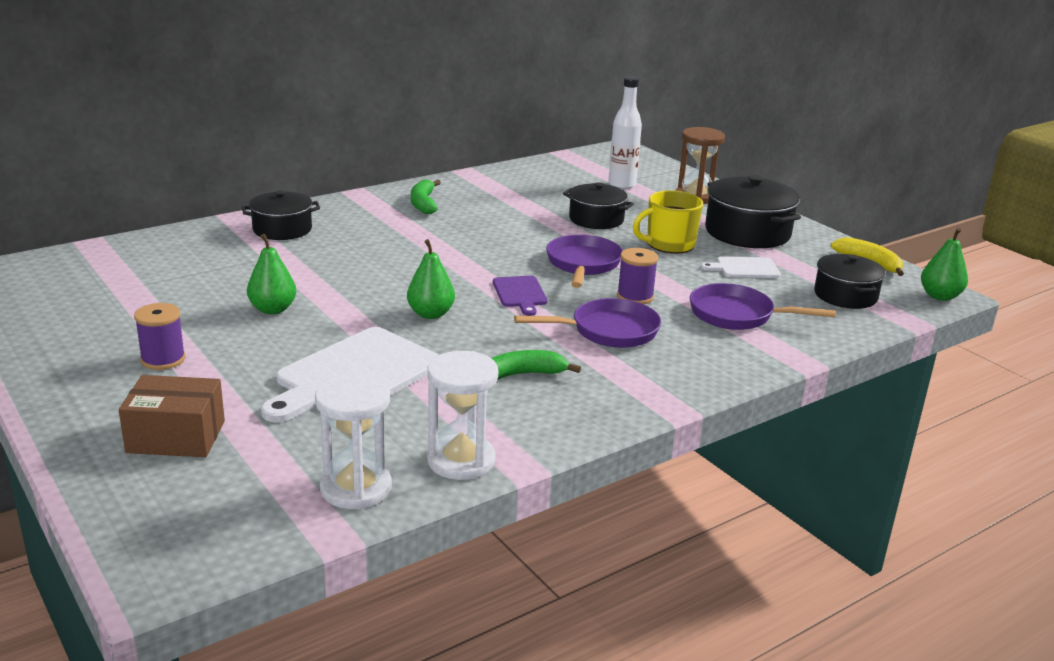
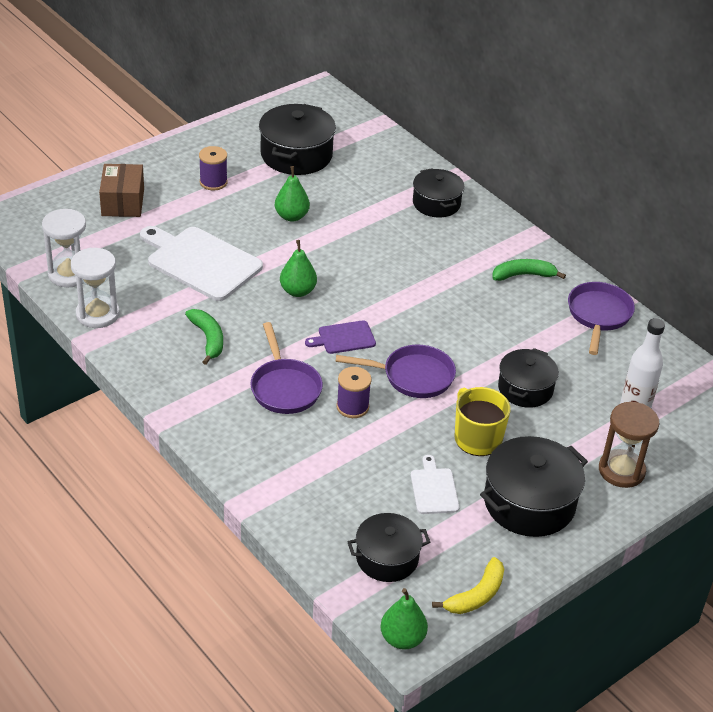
camera: 85 degrees right, 15 degrees up
purple pan [690,283,836,330] -> purple pan moved to [568,282,635,355]
none -> black pot [259,104,336,175]

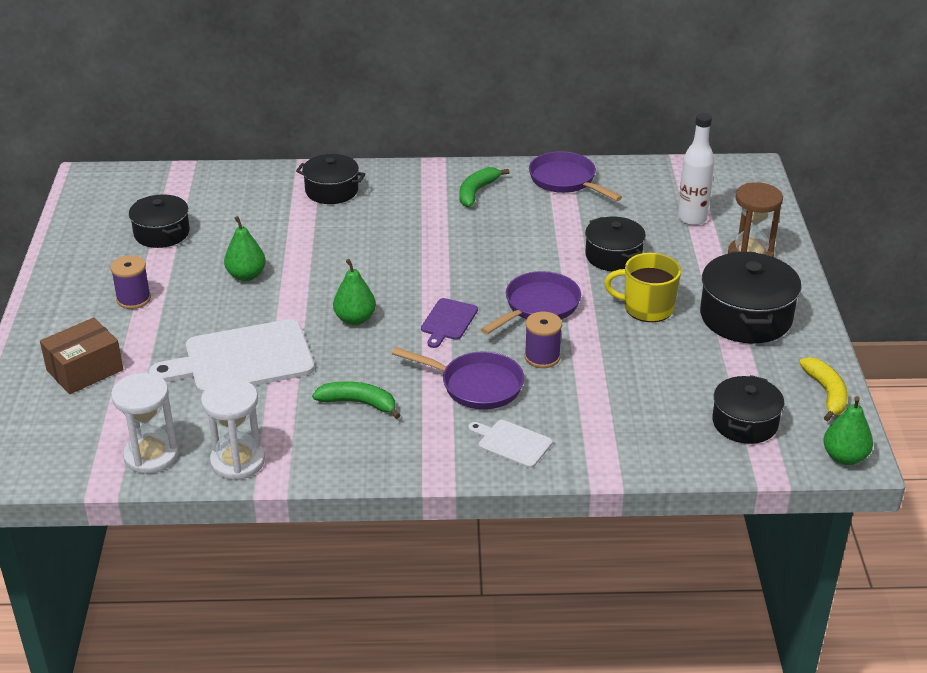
camera: 50 degrees left, 5 degrees down
brown box [99,164,144,217] -> brown box turned 75 degrees counterclockwise [40,317,123,394]
black pot [259,104,336,175] -> black pot [129,194,190,248], size x0.65
white cutting board [411,455,460,514] -> white cutting board moved to [468,420,552,468]

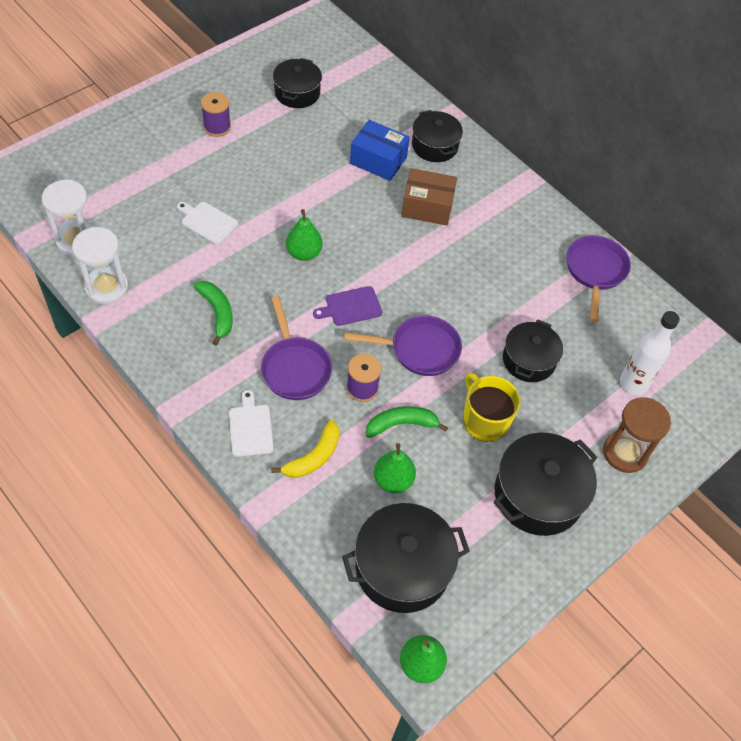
camera: 45 degrees right, 20 degrees up
brown box [40,317,123,394] -> brown box moved to [401,168,457,226]
white cutting board [149,319,314,394] -> white cutting board [177,202,238,244], size x0.50
green pear [224,216,266,281] -> green pear moved to [374,443,416,493]
green banana [459,167,510,207] -> green banana moved to [366,406,448,438]
black pot [712,375,784,444] -> black pot [342,503,470,613], size x1.53
yellow banana [799,357,848,421] -> yellow banana moved to [271,420,340,478]
none -> blue box [350,120,410,181]

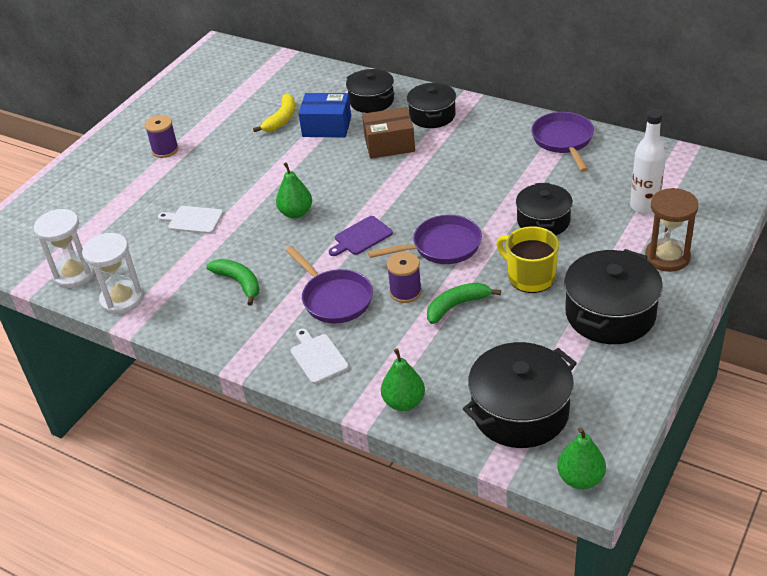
camera: 10 degrees left, 15 degrees down
yellow banana [271,420,340,478] -> yellow banana moved to [253,94,295,132]
black pot [273,58,322,108] -> black pot moved to [407,83,456,128]
green pear [374,443,416,493] -> green pear moved to [381,348,425,411]

